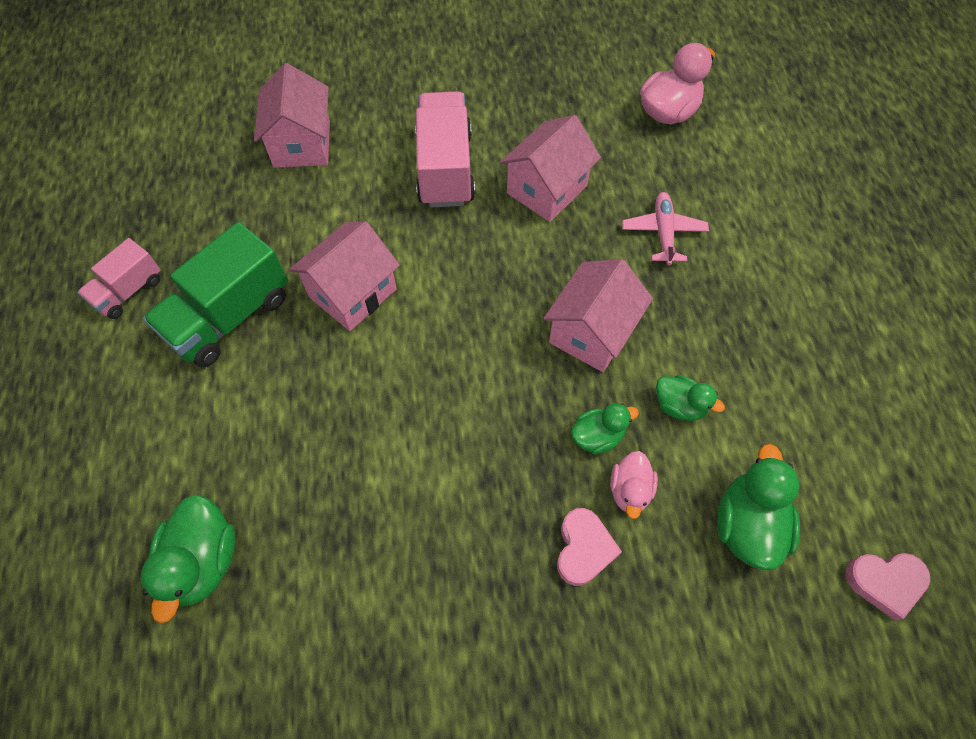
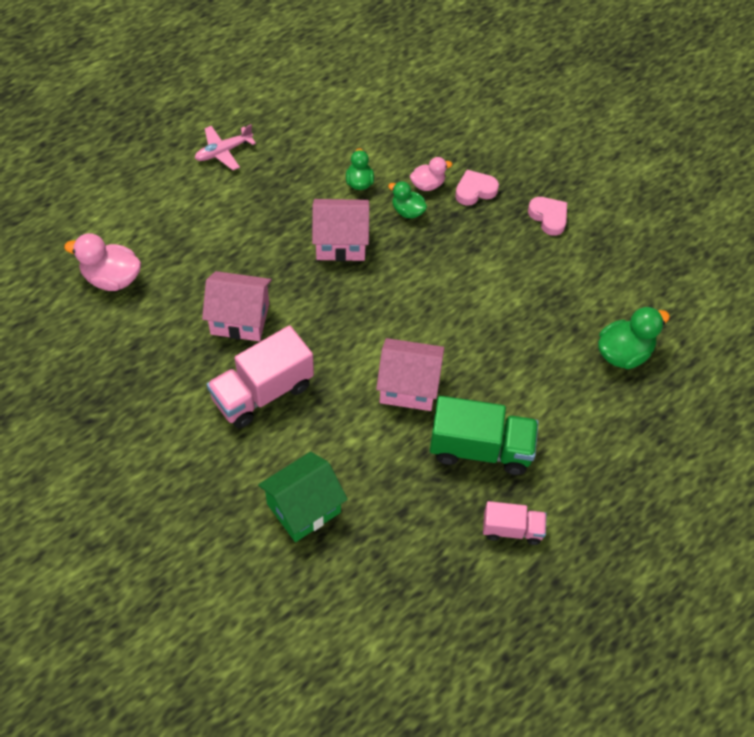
camera: 125 degrees left, 5 degrees down
pink house [254,63,330,168] -> green house [258,452,348,542]
pink plane [622,192,709,265] -> pink plane moved to [195,124,256,170]
green duck [717,444,800,570] -> none
pink heart [846,553,930,621] -> pink heart moved to [528,197,567,236]

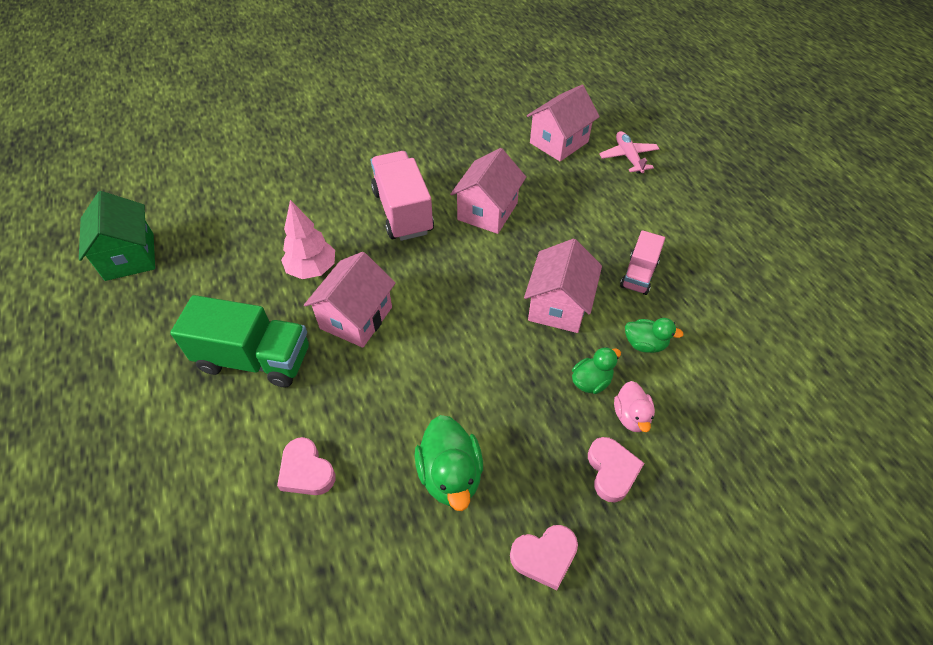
camera: 110 degrees right, 5 degrees down
pink duck [64,233,141,291] -> pink house [527,85,600,161]
pink plane [195,124,256,170] -> pink plane moved to [599,131,659,173]
green house [258,452,348,542] -> green house moved to [79,191,155,281]
green truck [430,396,539,475] -> green truck turned 105 degrees counterclockwise [170,295,309,388]
pink truck [483,501,547,545] -> pink truck moved to [620,230,665,295]
green duck [598,307,670,369] -> green duck moved to [415,415,483,511]
none -> pink heart [277,437,336,495]
none -> pink tree [281,200,335,279]

